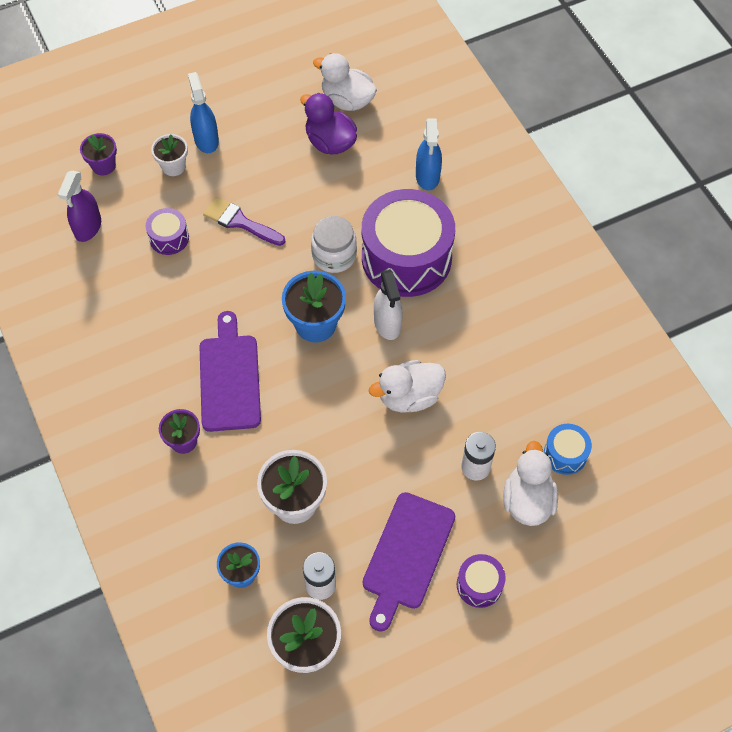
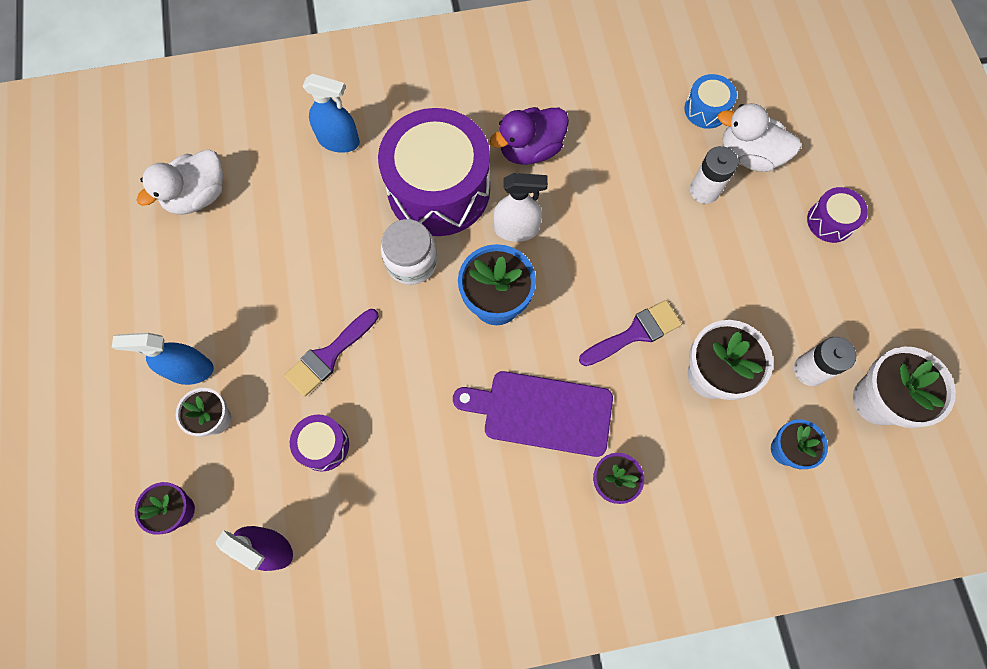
camera: 75 degrees left, 10 degrees up
purple duck [300,93,357,154] -> purple duck moved to [490,107,569,165]
purple cutting board [362,492,455,632] -> none
white duck [369,360,446,413] -> none
none -> purple brush [579,300,682,366]

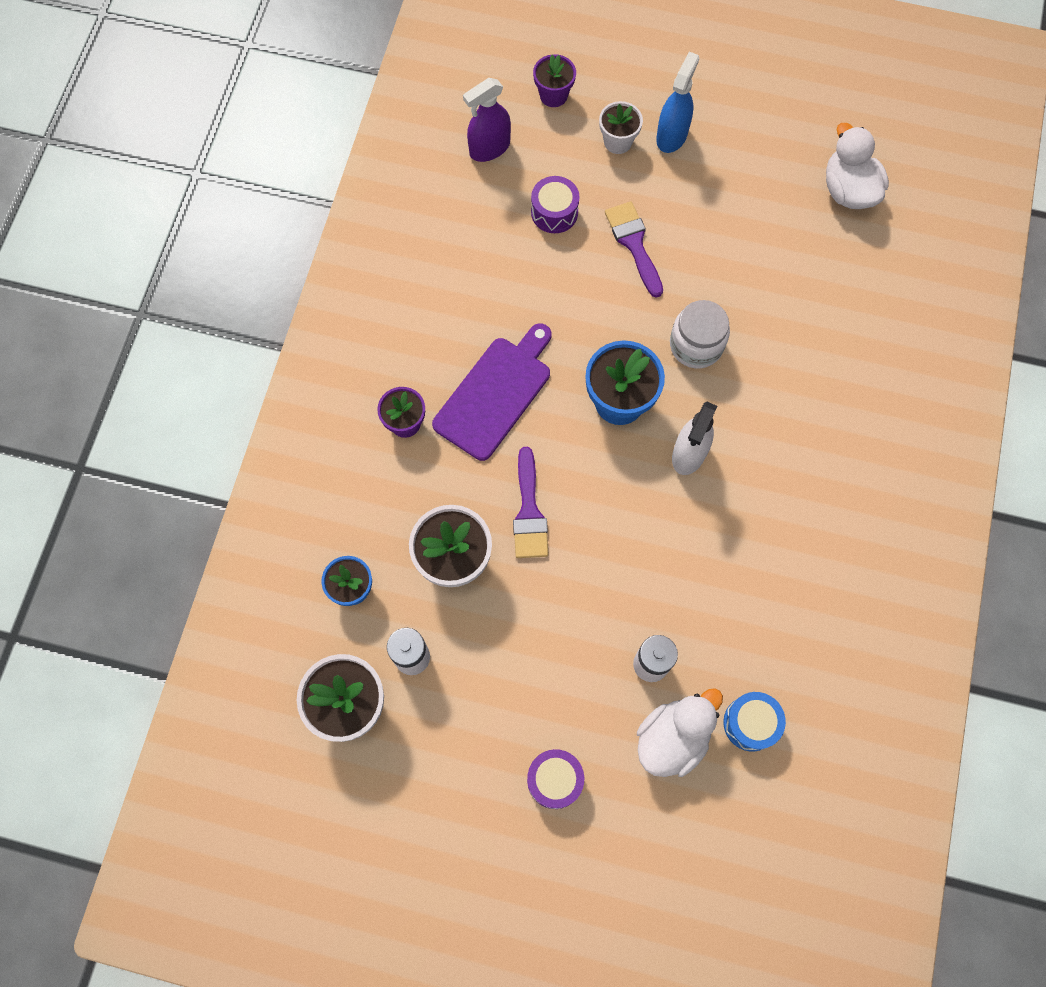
camera: 115 degrees right, 0 degrees up
blue spray bottle [303,74,360,153] -> none
purple drum [378,108,490,236] -> none
purple duck [490,107,569,165] -> none

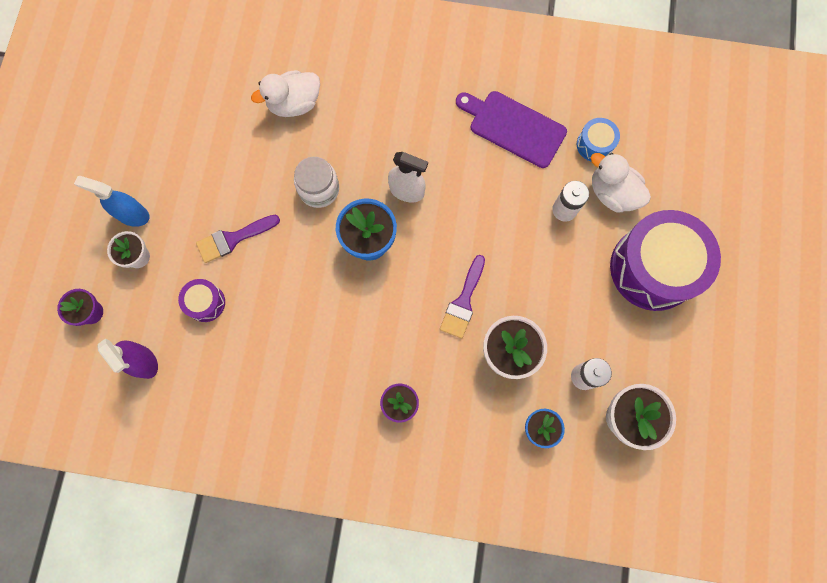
camera: 95 degrees left, 5 degrees up
purple cutting board [432,323,552,461] -> purple cutting board moved to [456,91,567,168]
purple brush [513,447,548,558] -> purple brush turned 120 degrees clockwise [440,255,485,338]
purple drum [527,749,584,809] -> purple drum [610,210,721,311], size x2.26
white duck [826,123,889,209] -> white duck moved to [251,70,320,117]

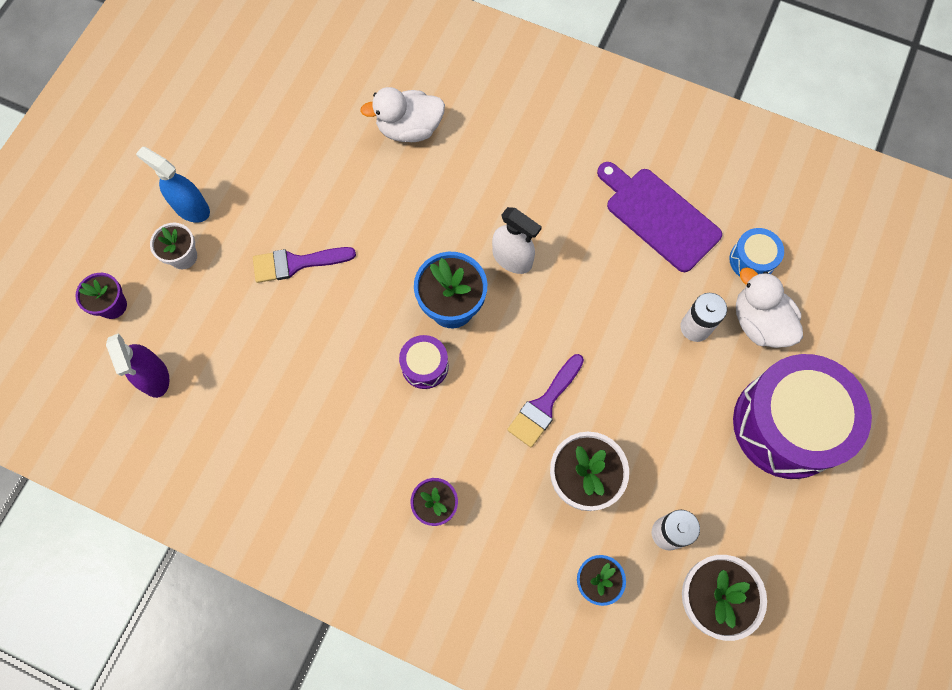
camera: 15 degrees right, 5 degrees down
purple drum [178,279,225,322] -> purple drum moved to [399,335,449,389]
white jar [294,157,339,208] -> none

